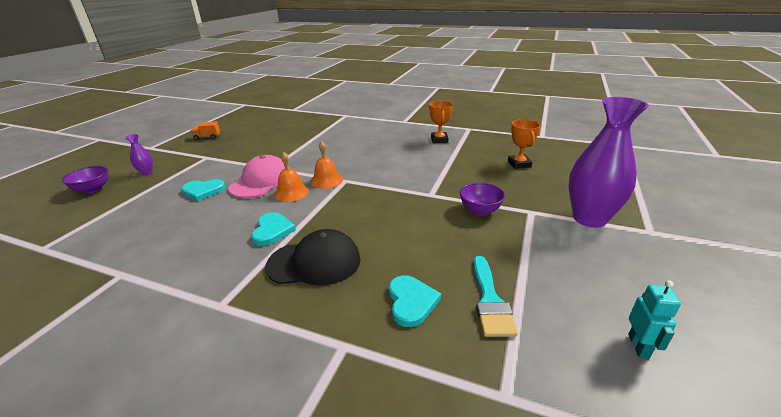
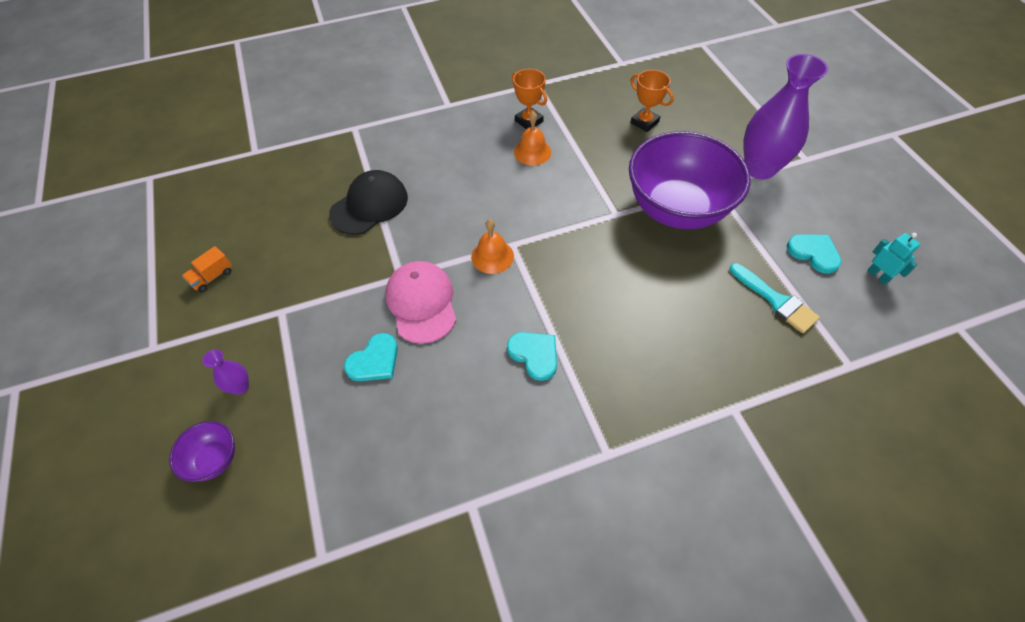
camera: 40 degrees left, 25 degrees up
black cap [266,229,361,285] -> black cap moved to [329,170,408,235]
orange bell [274,152,309,202] -> orange bell moved to [514,112,551,165]
turquoise heart [389,275,441,327] -> turquoise heart moved to [787,234,841,274]
purple bowl [460,183,505,216] -> purple bowl [629,131,751,229], size x2.37

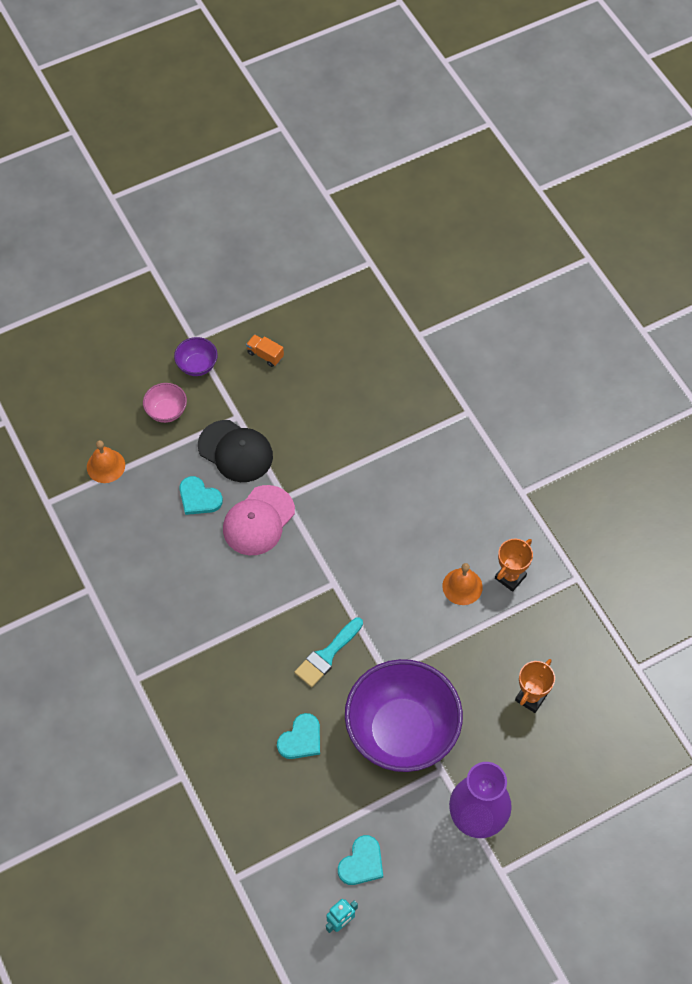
camera: 80 degrees right, 5 degrees up
purple bowl [169,421,235,482] -> purple bowl moved to [174,337,218,376]
purple vase [202,349,249,395] -> pink bowl [143,383,187,423]
black cap [329,170,408,235] -> black cap moved to [198,420,273,482]
pink cap [386,261,457,344] -> pink cap turned 150 degrees clockwise [223,485,295,555]
orange bell [471,219,514,274] -> orange bell moved to [87,440,125,483]
turquoise heart [507,332,557,381] -> turquoise heart moved to [277,713,320,759]
turquoise brush [730,263,820,333] -> turquoise brush moved to [294,617,363,687]

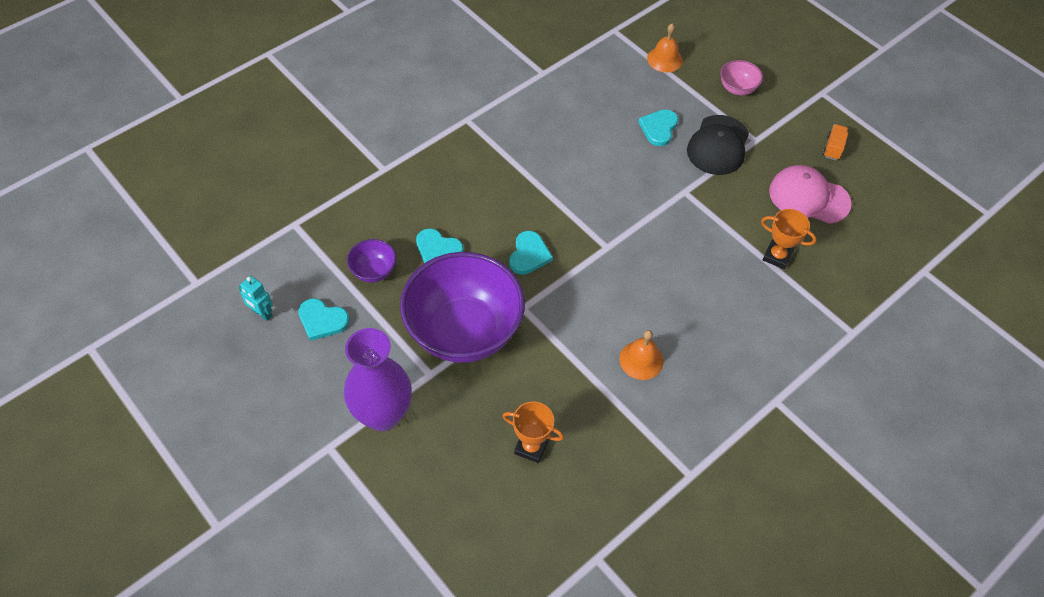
camera: 75 degrees right, 5 degrees down
purple bowl [174,337,218,376] -> purple bowl moved to [347,239,396,283]
pink cap [223,485,295,555] -> pink cap moved to [769,165,852,224]
turquoise brush [294,617,363,687] -> turquoise heart [509,231,553,275]
orange trophy [495,539,533,592] -> orange trophy moved to [761,209,816,269]

